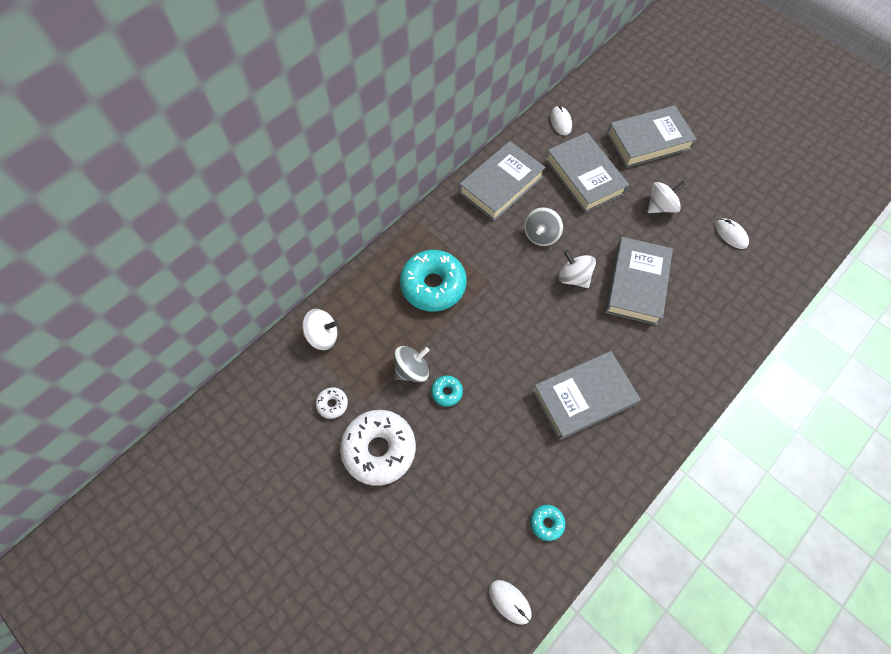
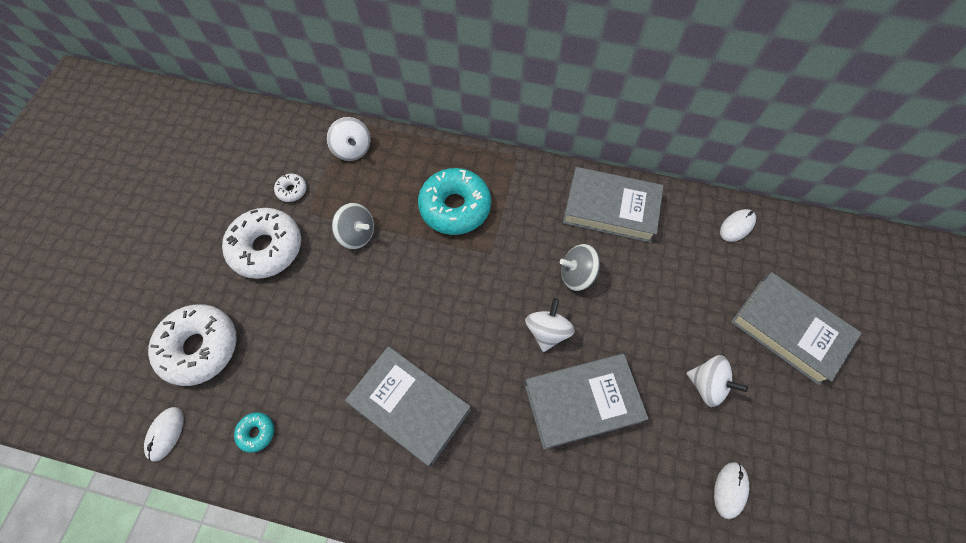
camera: 60 degrees right, 0 degrees up
turquoise donut [431,376,463,406] -> none
grey book [546,133,629,213] -> none
none -> white donut [148,305,237,386]

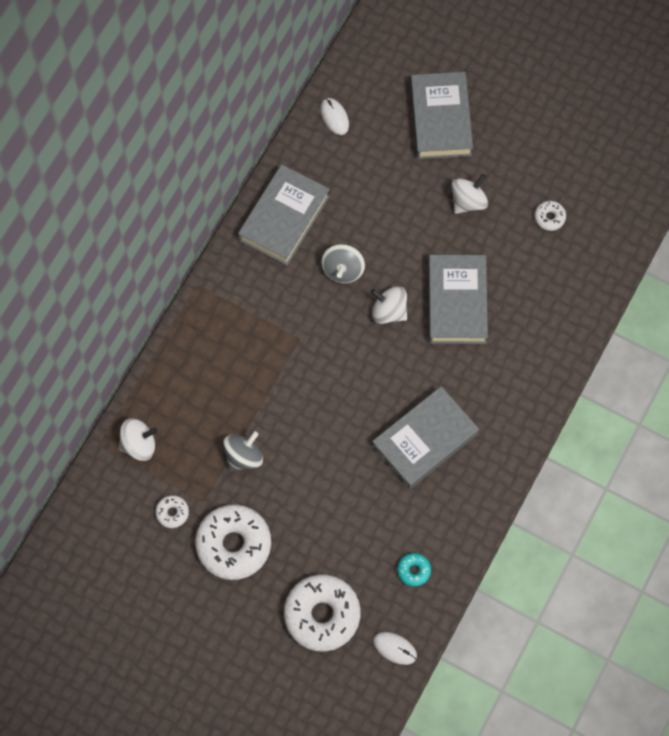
camera: 75 degrees left, 5 degrees up
turquoise donut [418,168,491,235] -> none
white mouse [714,462,749,519] -> white donut [535,201,566,231]
grey book [731,272,862,386] -> grey book turned 60 degrees counterclockwise [410,72,473,159]

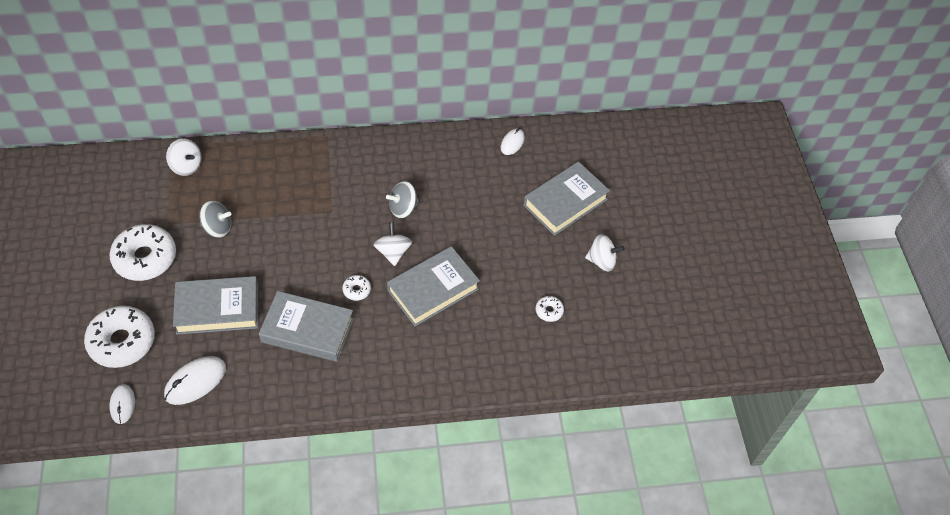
camera: 50 degrees right, 15 degrees down
white donut [155,495,189,528] -> white donut moved to [342,275,371,301]
grey book [238,164,330,266] -> grey book moved to [173,276,258,335]
turquoise donut [397,553,431,587] -> white mouse [164,356,226,405]
white spinning top [452,174,488,214] -> white spinning top moved to [585,234,625,271]

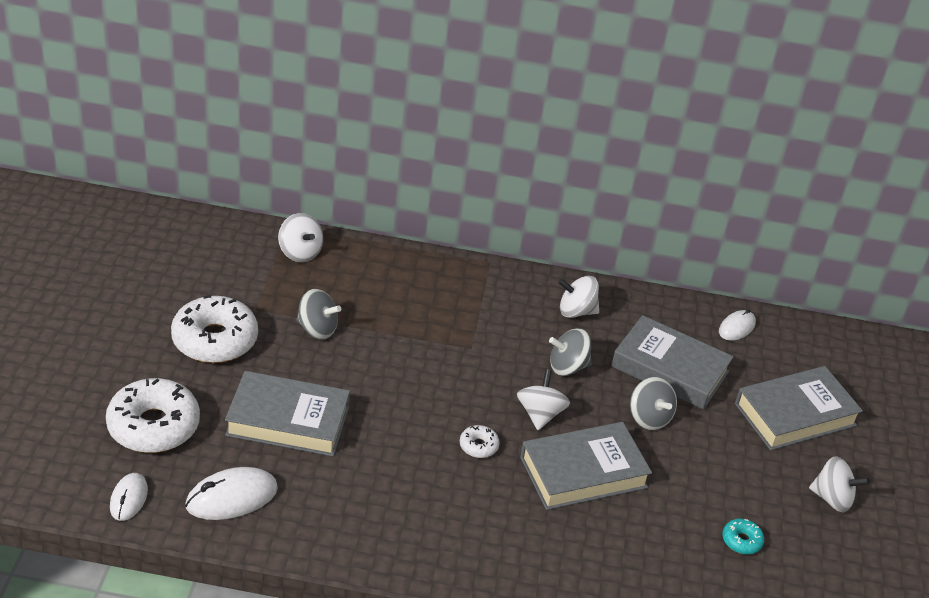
camera: 15 degrees right, 15 degrees down
grey book [259,291,354,362] -> grey book moved to [611,315,734,409]
white donut [536,296,564,322] -> turquoise donut [722,519,764,554]
none -> white spinning top [558,276,599,318]
none -> grey spinning top [630,377,677,430]

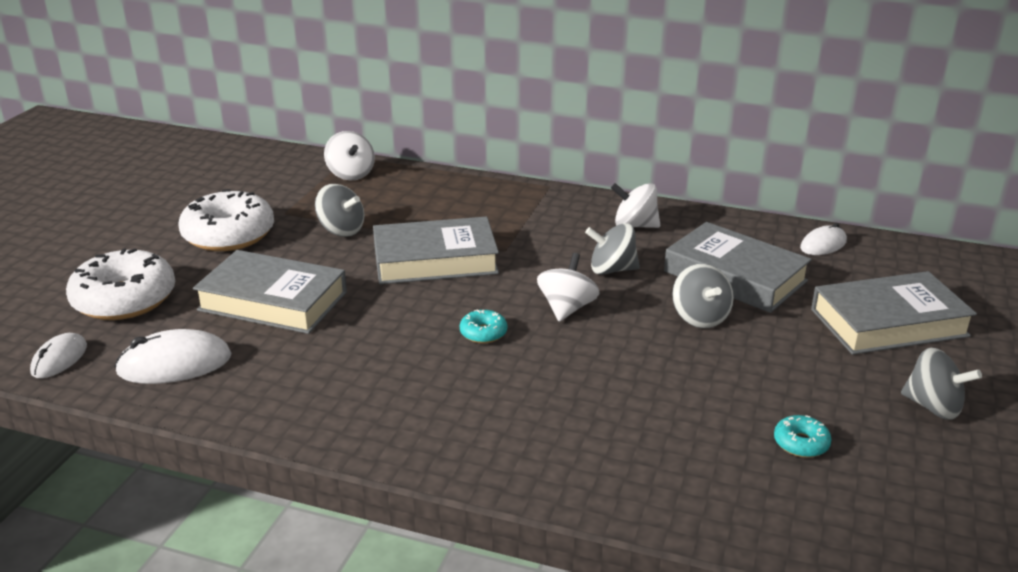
camera: 15 degrees right, 10 degrees down
white donut [460,425,500,458] -> turquoise donut [460,309,507,343]
grey book [520,422,652,510] -> grey book moved to [373,217,499,284]
white spinning top [809,456,870,512] -> grey spinning top [901,347,982,420]

